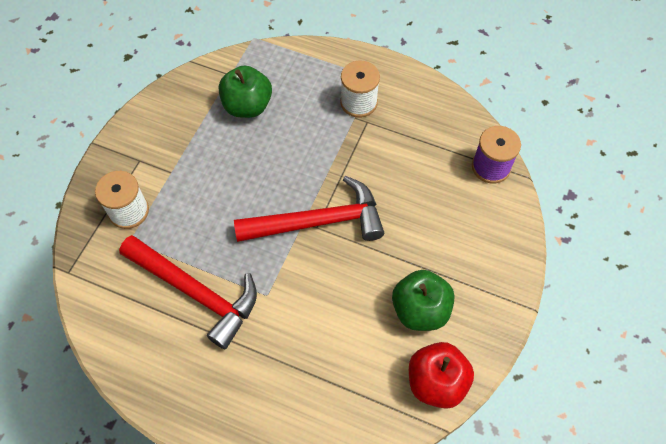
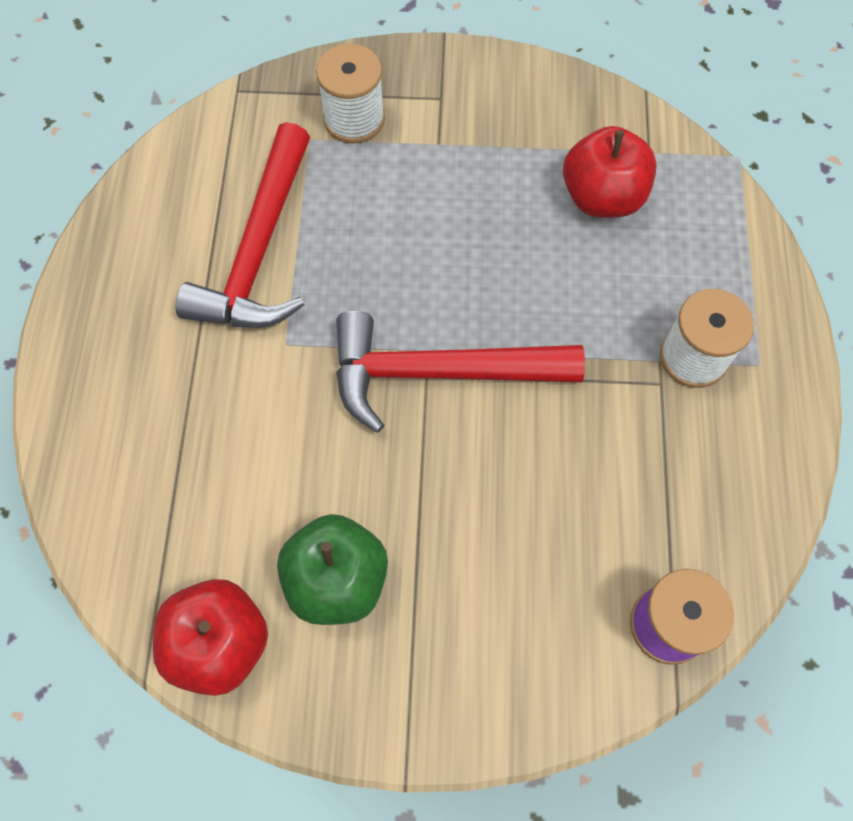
camera: 70 degrees right, 5 degrees up
green apple [219,65,272,118] -> red apple [563,126,657,218]
red hammer [234,176,384,242] -> red hammer turned 120 degrees clockwise [336,311,585,433]

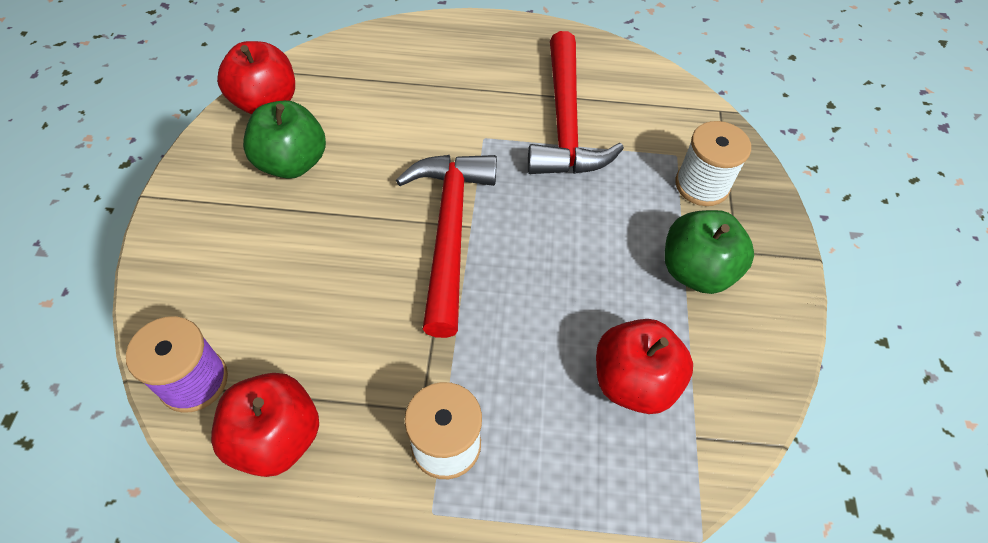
camera: 90 degrees right, 10 degrees down
red hammer [176,122,310,328] -> red hammer turned 105 degrees counterclockwise [528,31,624,174]
none -> red apple [211,373,319,477]
none -> green apple [665,210,754,294]

